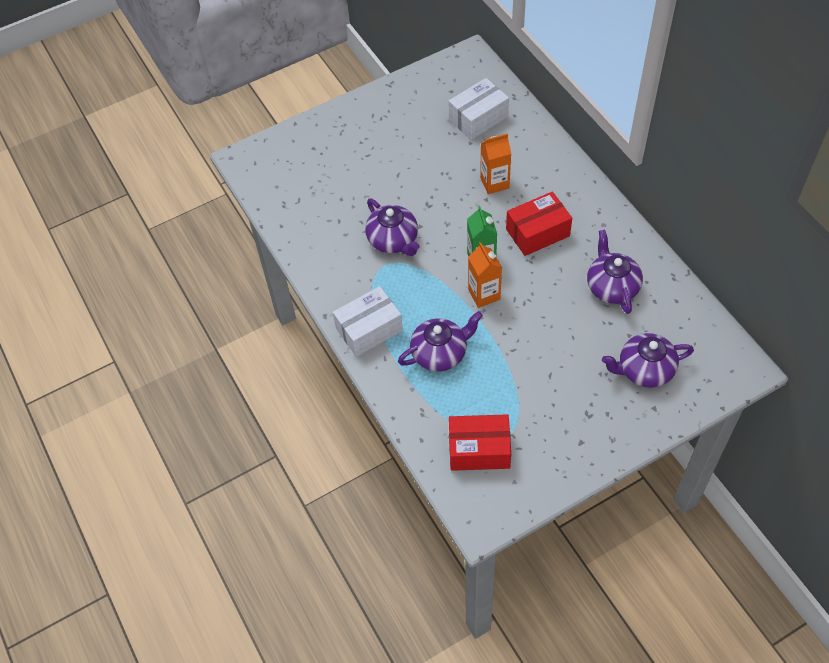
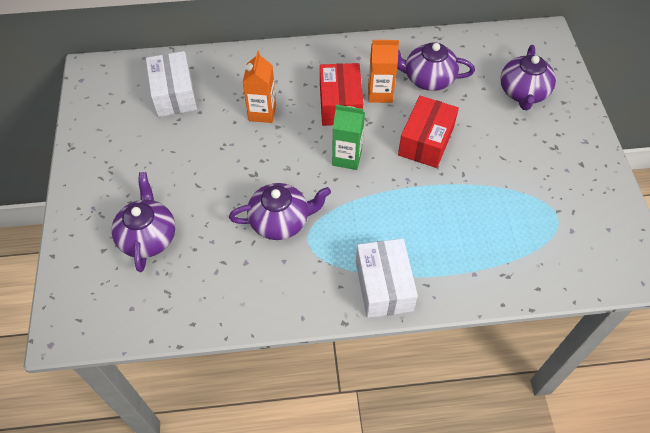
camera: 70 degrees left, 0 degrees up
purple teapot [398,311,483,372] -> purple teapot moved to [112,172,176,272]
red box [449,414,511,471] -> red box moved to [398,96,459,168]
orange carton [468,242,502,308] -> orange carton moved to [368,40,399,103]

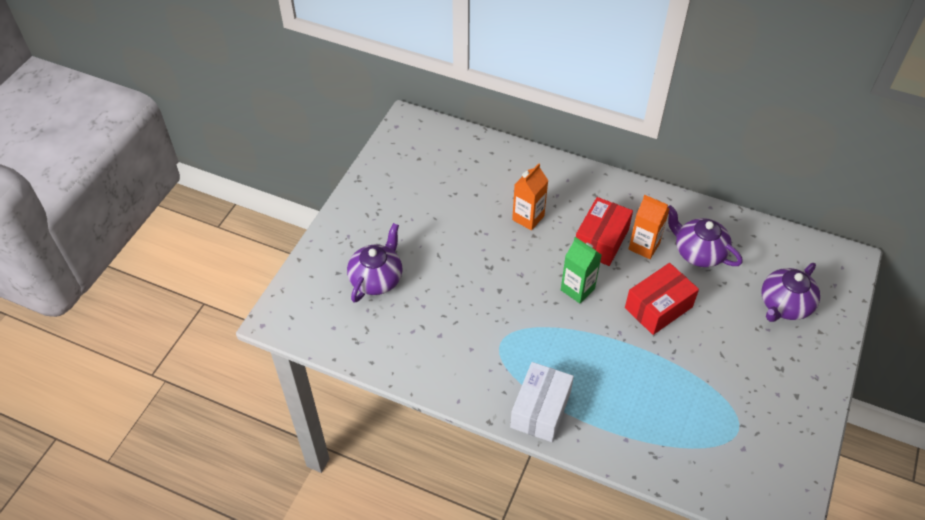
camera: 30 degrees right, 5 degrees down
white box [146,51,197,117] -> none
purple teapot [229,183,331,240] -> none

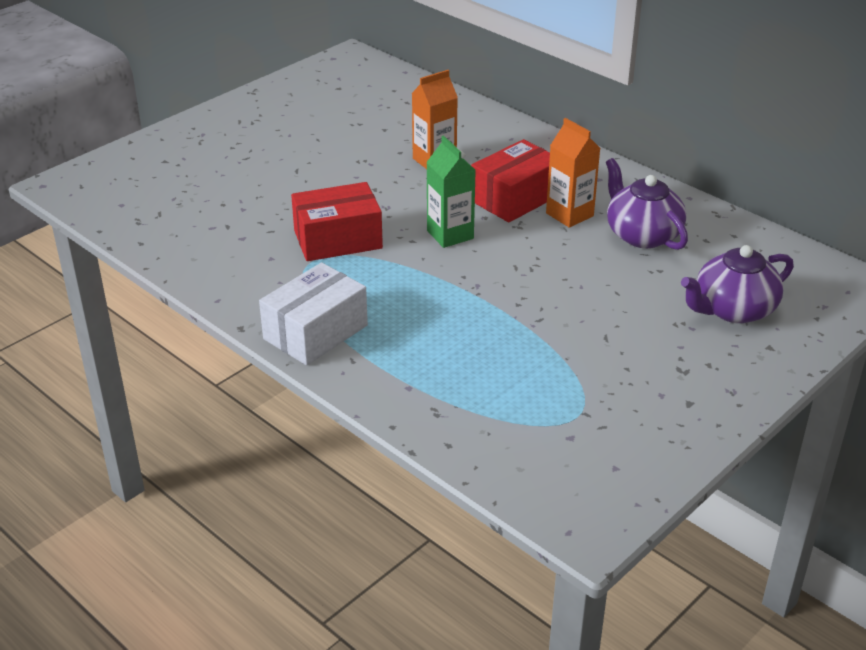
camera: 20 degrees right, 15 degrees down
purple teapot [347,223,403,303] -> none
red box [625,263,699,335] -> red box moved to [291,182,383,261]

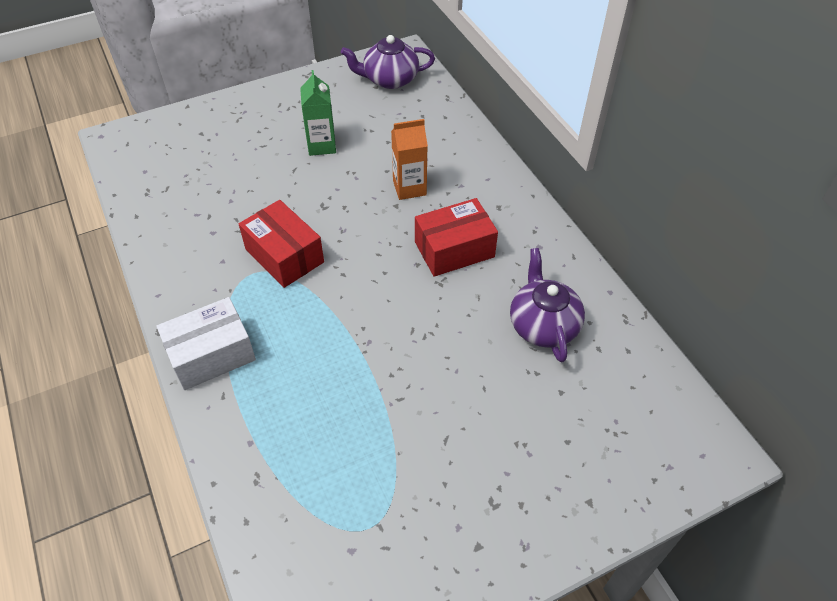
camera: 20 degrees right, 15 degrees up
red box [291,182,383,261] -> red box turned 45 degrees clockwise [239,200,324,288]
green carton [426,135,476,248] -> green carton moved to [300,70,336,156]
orange carton [546,118,601,228] -> none
purple teapot [681,245,794,323] -> purple teapot moved to [341,35,435,89]

